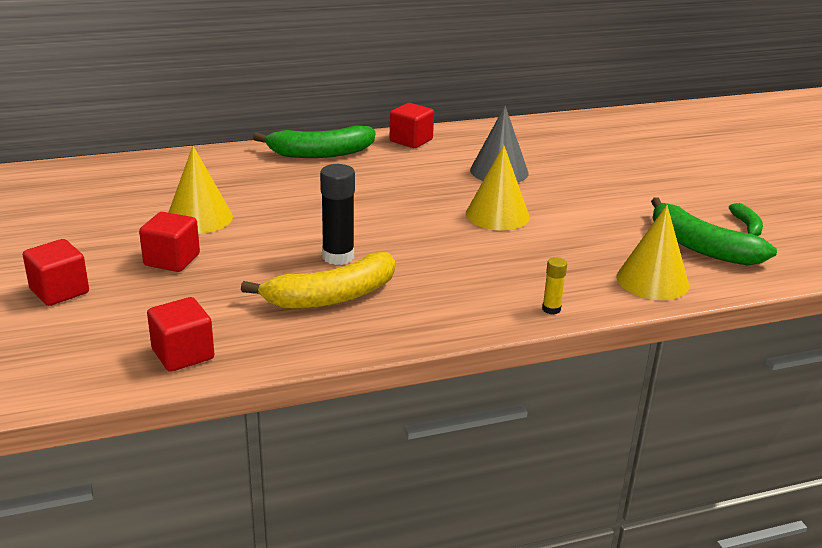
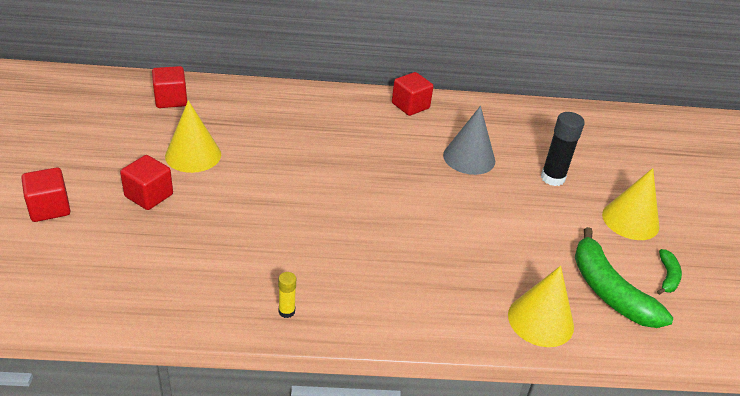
camera: 15 degrees right, 10 degrees up
red cube [147,297,214,372] -> red cube moved to [152,66,187,108]
yellow banana [241,252,395,309] -> none
green banana [253,125,375,158] -> none
black glue stick [320,164,355,265] -> black glue stick moved to [541,112,585,186]
yellow cone [466,145,530,231] -> yellow cone moved to [602,168,659,240]
yellow glue stick [542,257,567,315] -> yellow glue stick moved to [278,272,296,318]

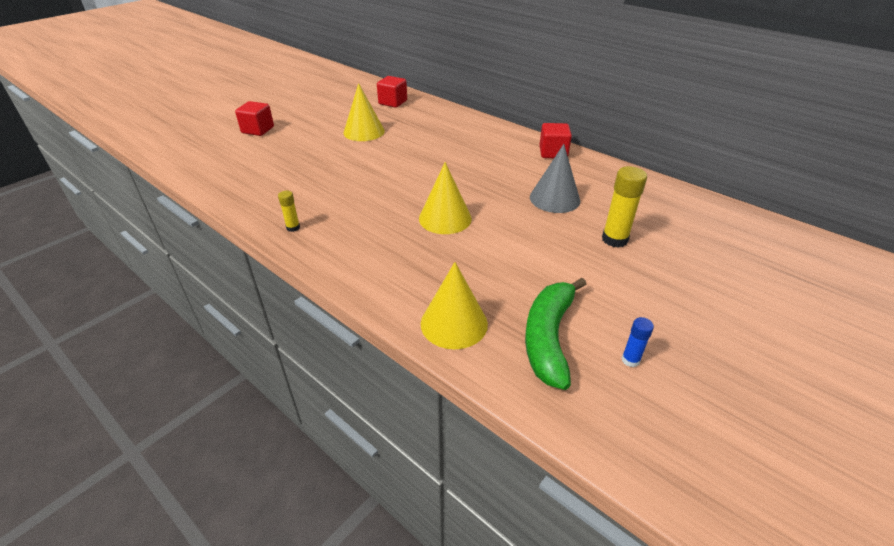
camera: 45 degrees right, 0 degrees up
red cube [120,155,173,210] -> none
black glue stick [541,112,585,186] -> yellow glue stick [602,166,647,248]
yellow cone [602,168,659,240] -> yellow cone moved to [419,162,472,234]
green banana [657,249,682,295] -> blue glue stick [622,317,654,367]

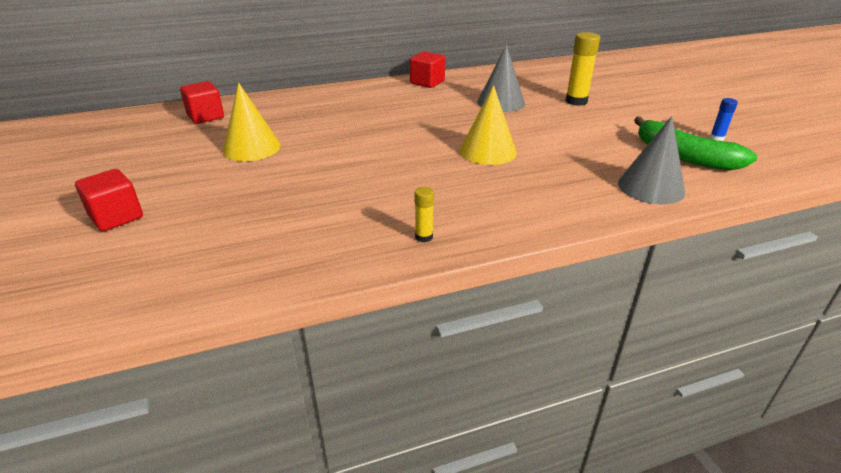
camera: 60 degrees left, 5 degrees down
yellow cone [421,262,488,349] -> grey cone [618,116,685,204]

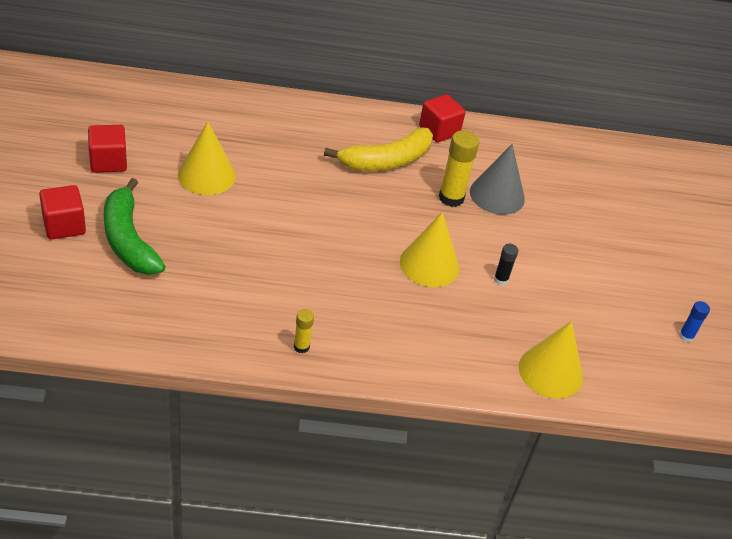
camera: 15 degrees right, 10 degrees up
red cube [180,81,224,124] -> red cube moved to [88,125,127,173]
yellow glue stick [566,32,600,106] -> yellow glue stick moved to [439,130,479,207]
grey cone [618,116,685,204] -> yellow cone [519,321,583,399]
green banana [634,116,758,171] -> green banana moved to [104,178,166,275]
none -> yellow banana [324,128,433,171]
none -> black glue stick [494,244,518,285]

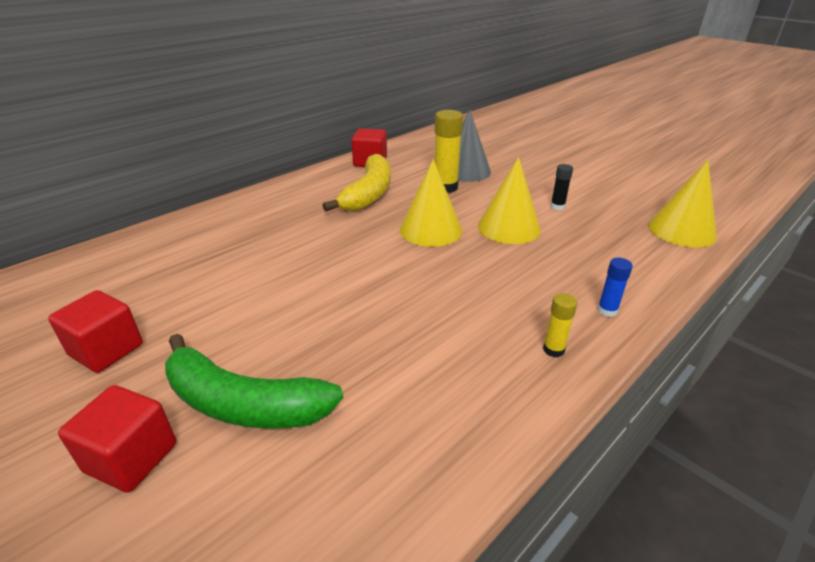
camera: 40 degrees left, 10 degrees down
yellow cone [178,121,236,195] -> yellow cone moved to [400,159,462,247]
blue glue stick [679,301,710,343] -> blue glue stick moved to [597,258,633,317]

